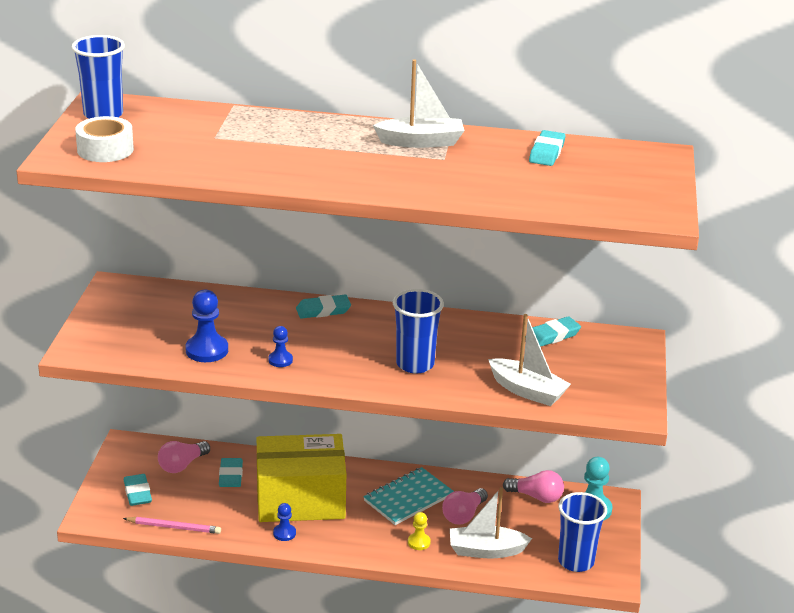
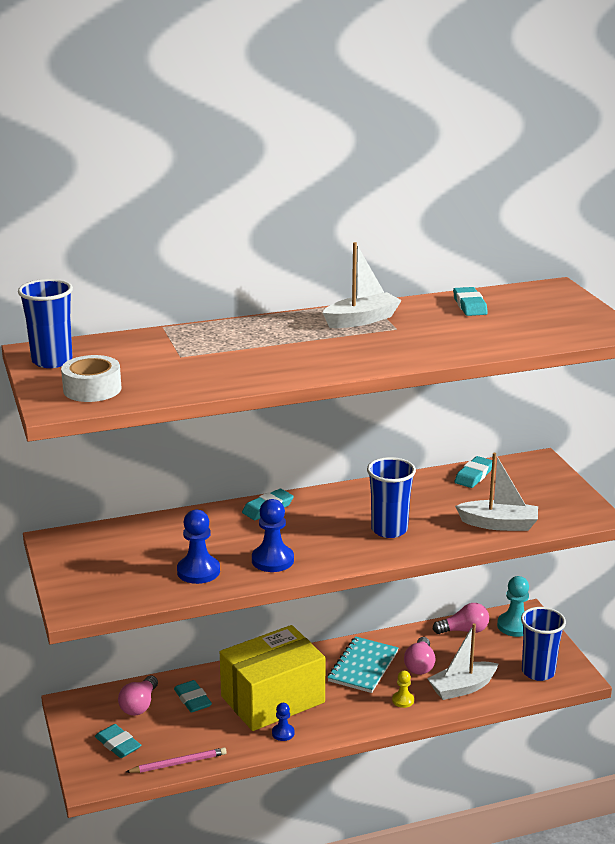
camera: 25 degrees left, 5 degrees down
blue pawn [268,326,293,367] -> blue pawn [252,499,294,572], size x1.76

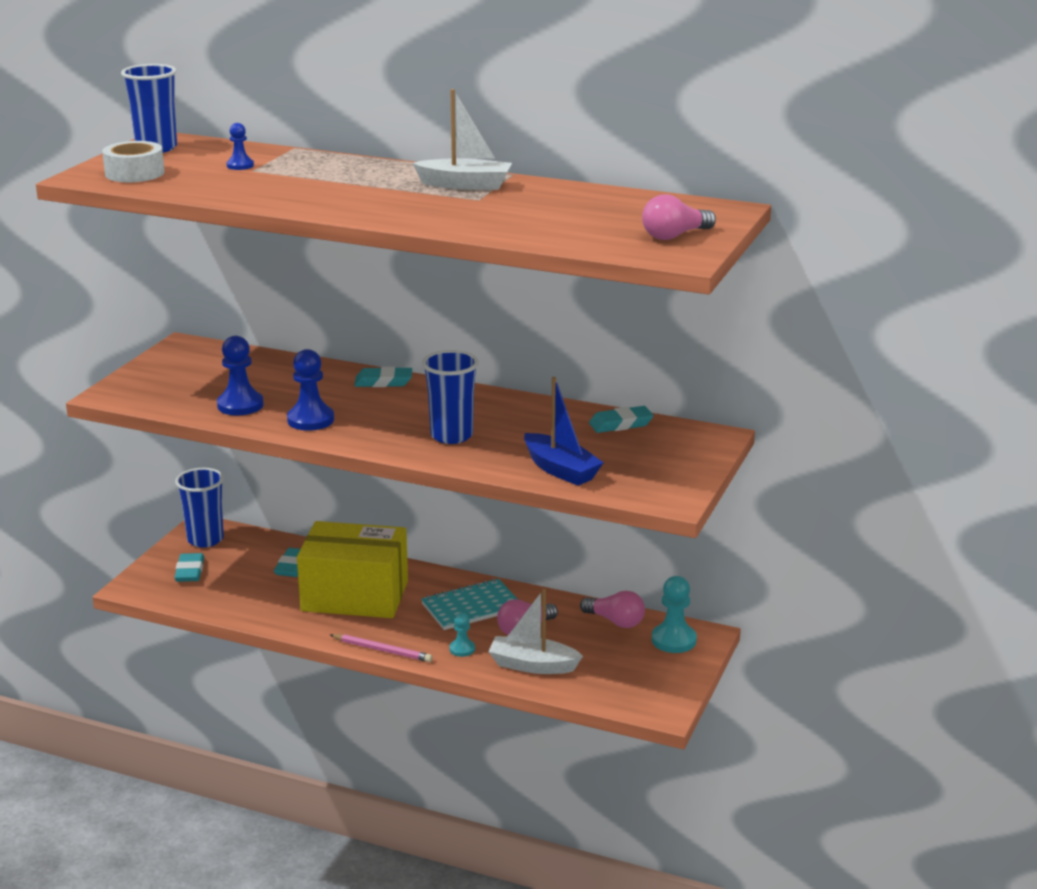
camera: 40 degrees right, 0 degrees up
pink light bulb [118,676,158,716] -> pink light bulb moved to [642,195,716,240]
pink pencil [126,747,227,773] -> pink pencil moved to [330,634,432,662]
blue pawn [272,703,295,741] -> blue pawn moved to [227,123,254,170]
yellow pawn [392,671,414,708] -> turquoise pawn [450,613,475,657]
turquoise eraser [453,287,488,316] -> none
white boat [455,453,538,531] -> blue boat [524,377,604,486]
blue cup [521,607,566,681] -> blue cup moved to [175,468,224,548]

